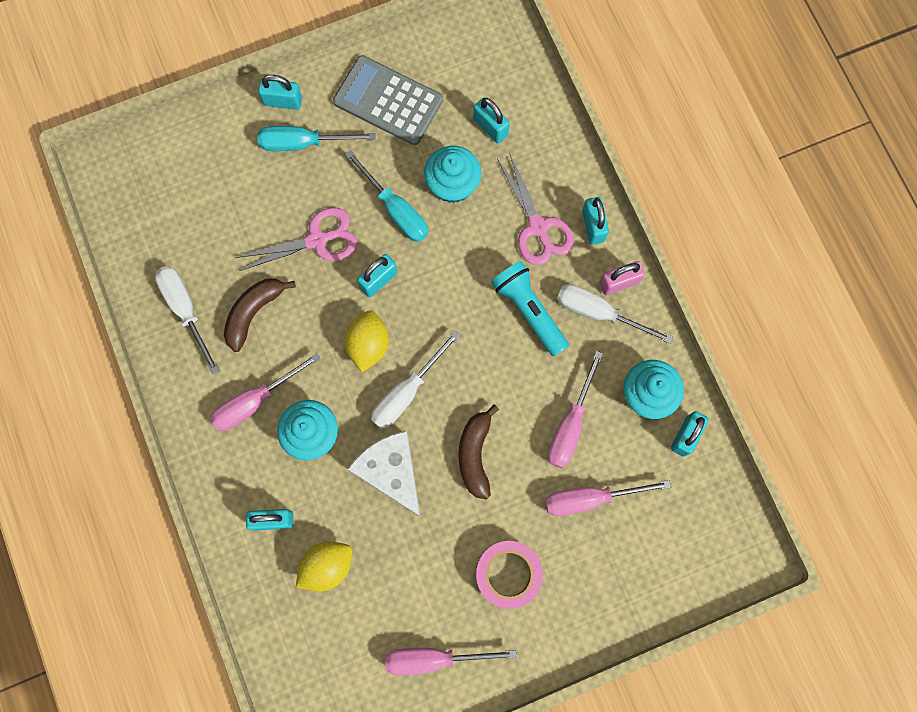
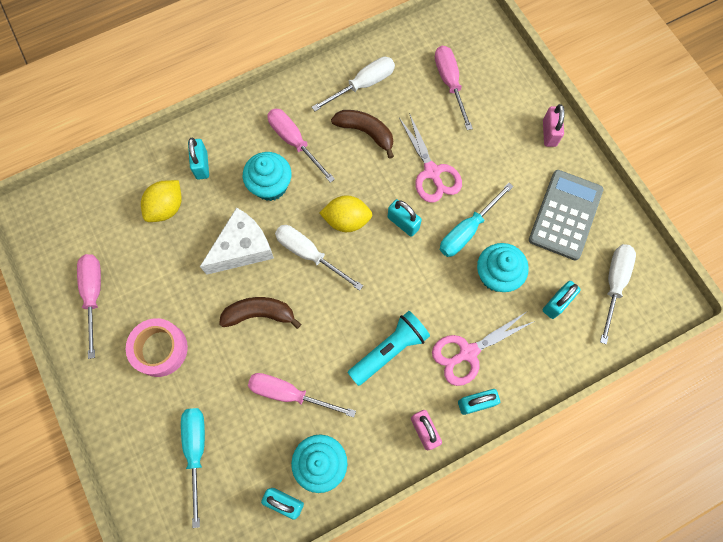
camera: 85 degrees right, 5 degrees down
turquoise screwdriver [257,126,376,151] -> turquoise screwdriver moved to [181,408,205,528]
turquoise padlock [258,75,302,110] -> pink padlock [543,104,565,147]
yellow lemon [296,542,352,592] -> yellow lemon turned 75 degrees clockwise [141,180,182,222]
pink screwdriver [545,480,671,516] -> pink screwdriver moved to [435,46,473,130]
white screwdriver [557,284,673,344] -> white screwdriver moved to [600,244,636,344]

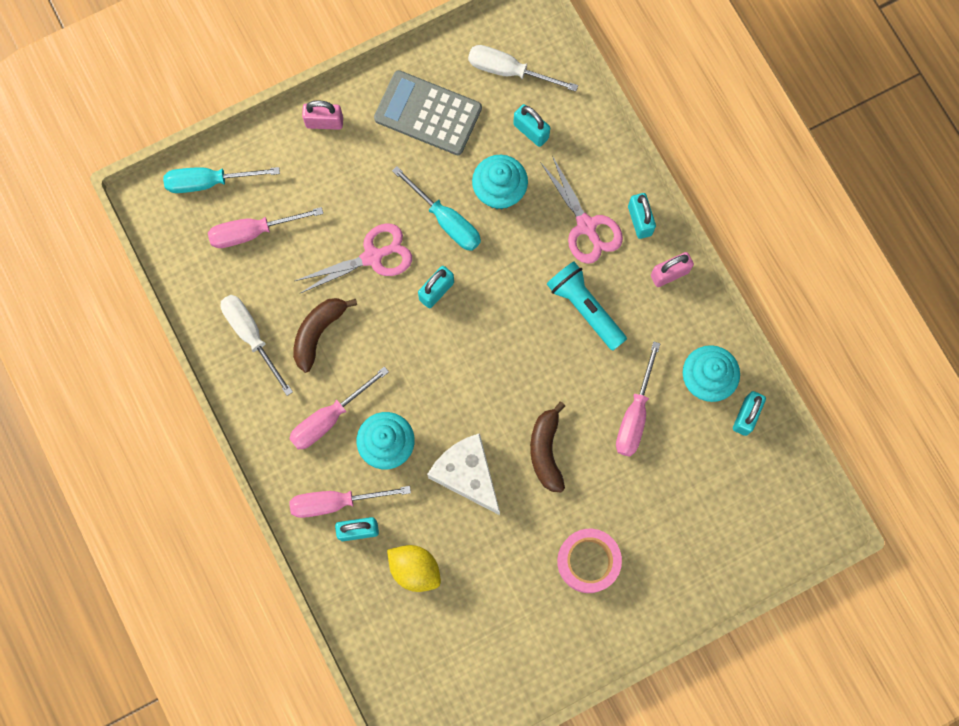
camera: 90 degrees left, 5 degrees up
pink screwdriver [77,254,101,359] -> pink screwdriver moved to [289,486,411,518]
turquoise screwdriver [181,408,205,528] -> turquoise screwdriver moved to [163,167,280,193]
white screwdriver [275,225,363,291] -> none
yellow lemon [320,195,372,232] -> none

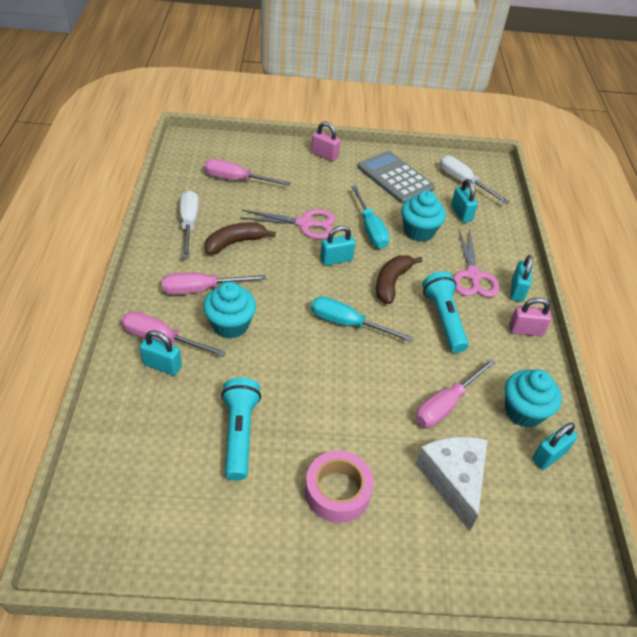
camera: 25 degrees right, 30 degrees down
turquoise screwdriver [163,167,280,193] -> turquoise screwdriver moved to [311,296,414,342]
yellow lemon [387,545,441,592] -> none
white cheese [427,433,500,515] -> white cheese moved to [415,437,487,531]
brown banana [530,401,565,493] -> brown banana moved to [376,255,423,304]
none -> turquoise flashlight [221,378,261,481]

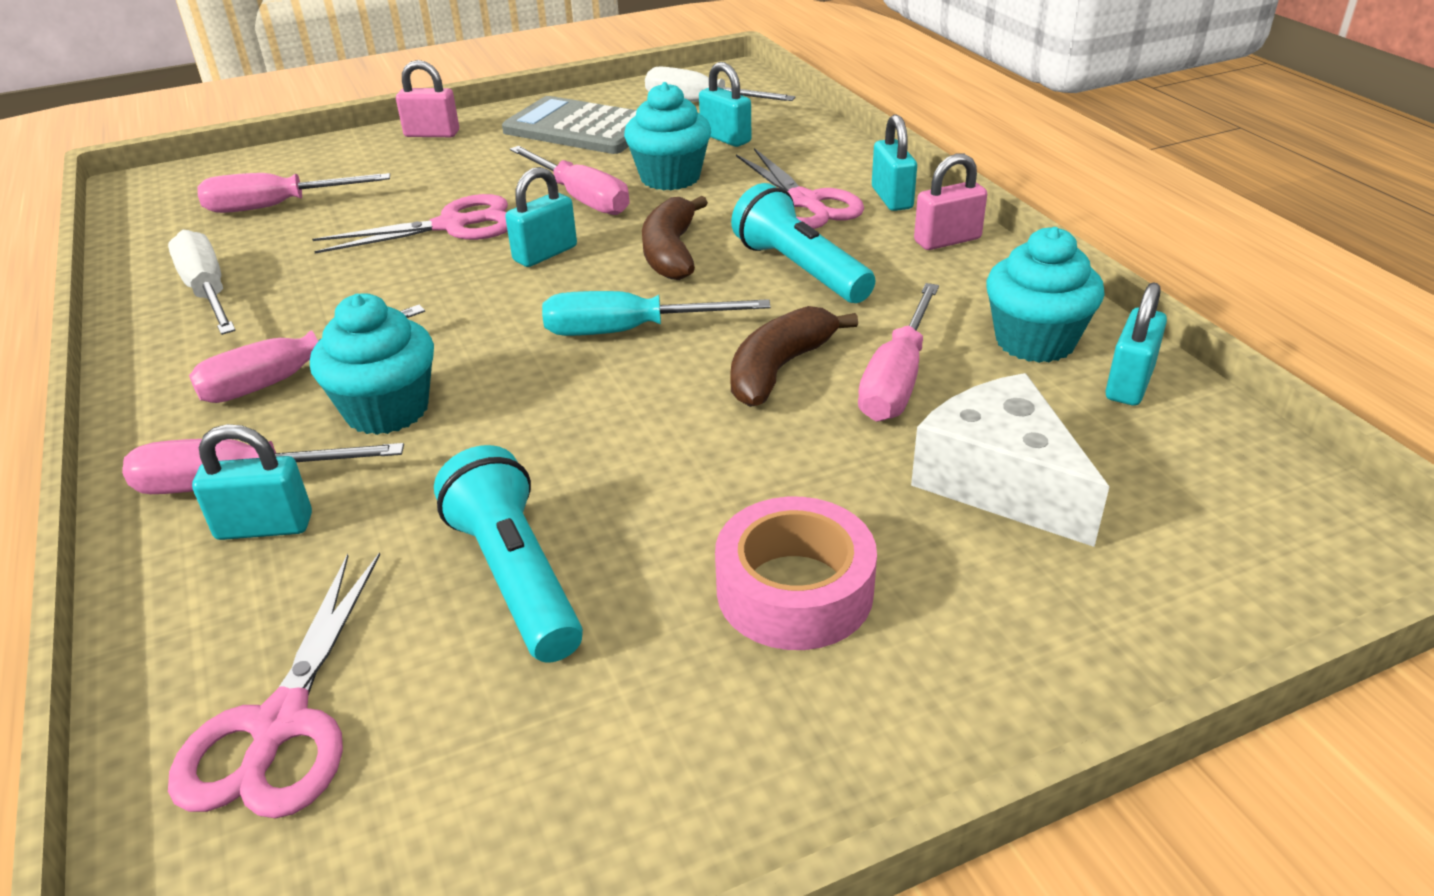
camera: 20 degrees left, 10 degrees down
brown banana [205,222,276,255] -> brown banana moved to [730,306,858,407]
turquoise screwdriver [351,186,390,249] -> pink screwdriver [510,146,630,215]
none -> pink scissors [168,552,380,819]

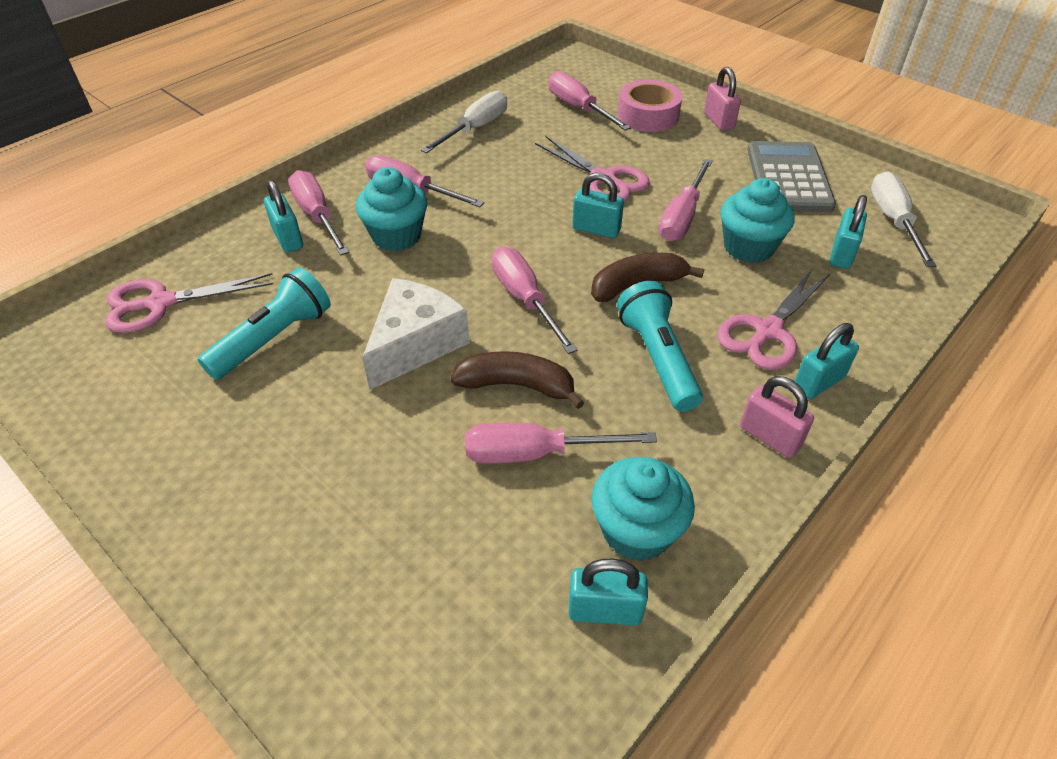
camera: 65 degrees right, 10 degrees up
turquoise screwdriver [542,291,771,336] -> pink screwdriver [492,246,578,354]
pink tape [715,497,877,650] -> pink tape moved to [618,80,683,132]
turquoise flashlight [731,183,875,303] -> turquoise flashlight turned 45 degrees counterclockwise [617,281,703,412]
white cheese [911,373,1109,547] -> white cheese moved to [362,278,470,390]

